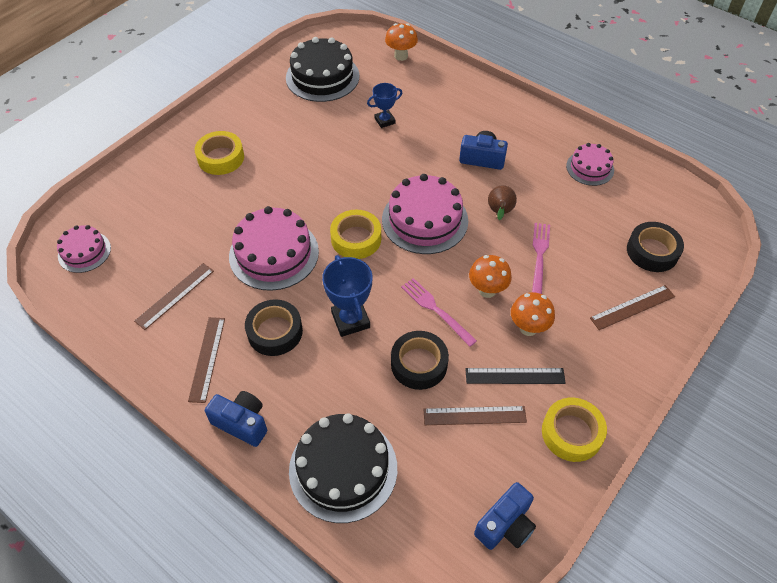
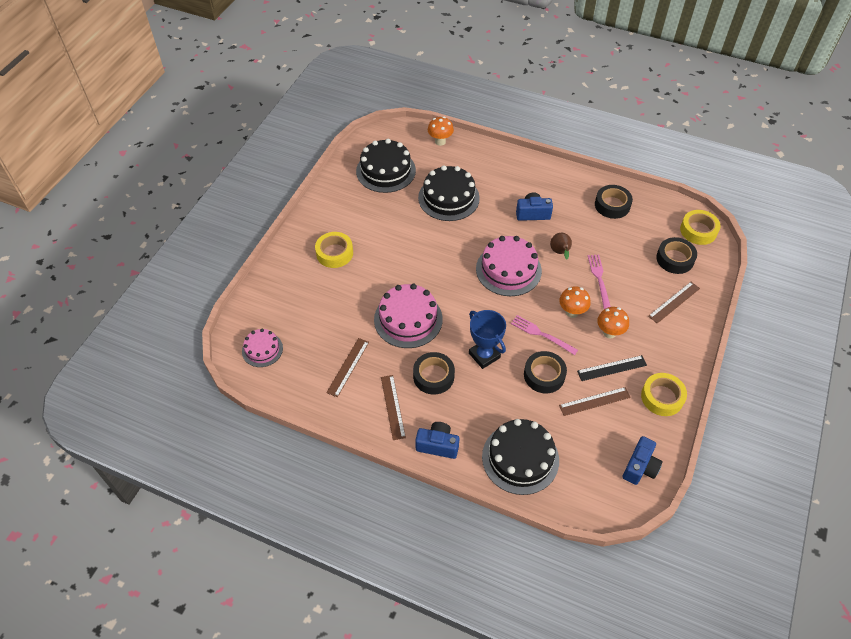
camera: 15 degrees left, 0 degrees up
yellow tape [330,210,381,259] -> yellow tape moved to [680,210,721,245]
blue trophy [367,83,402,128] -> black cake [418,165,480,221]
pink cake [566,143,614,186] -> black tape [595,185,633,219]

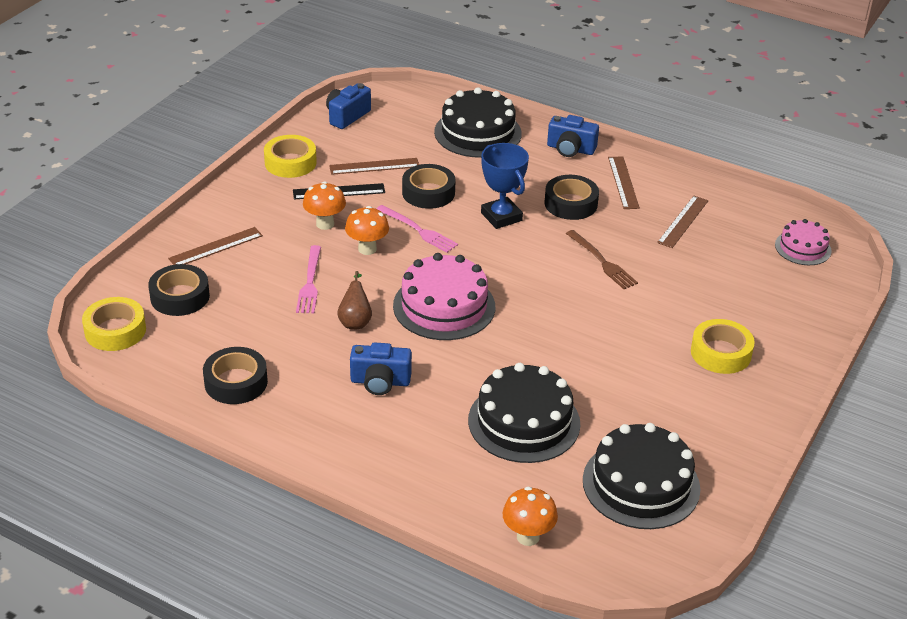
camera: 175 degrees left, 15 degrees down
pink cake [374,284,443,348] -> brown fork [566,230,638,289]

